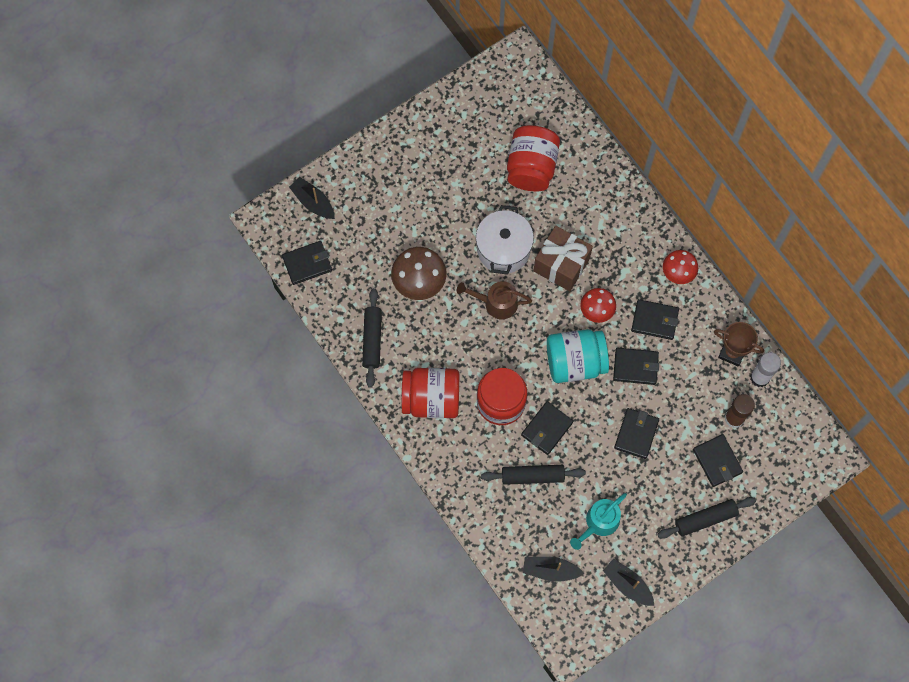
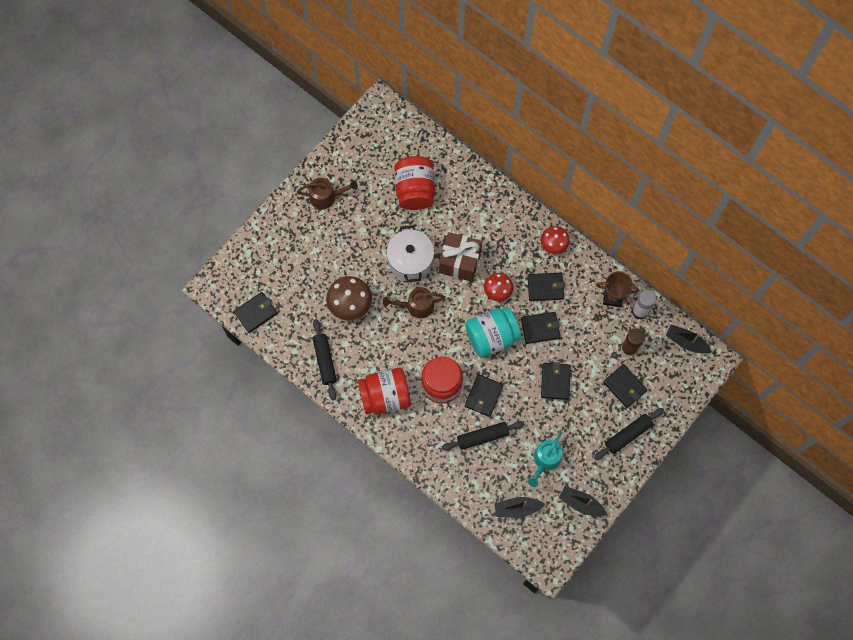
camera: 15 degrees left, 0 degrees up
black boat [289,177,335,219] -> black boat moved to [666,325,712,354]
none -> brown watering can [297,178,358,209]

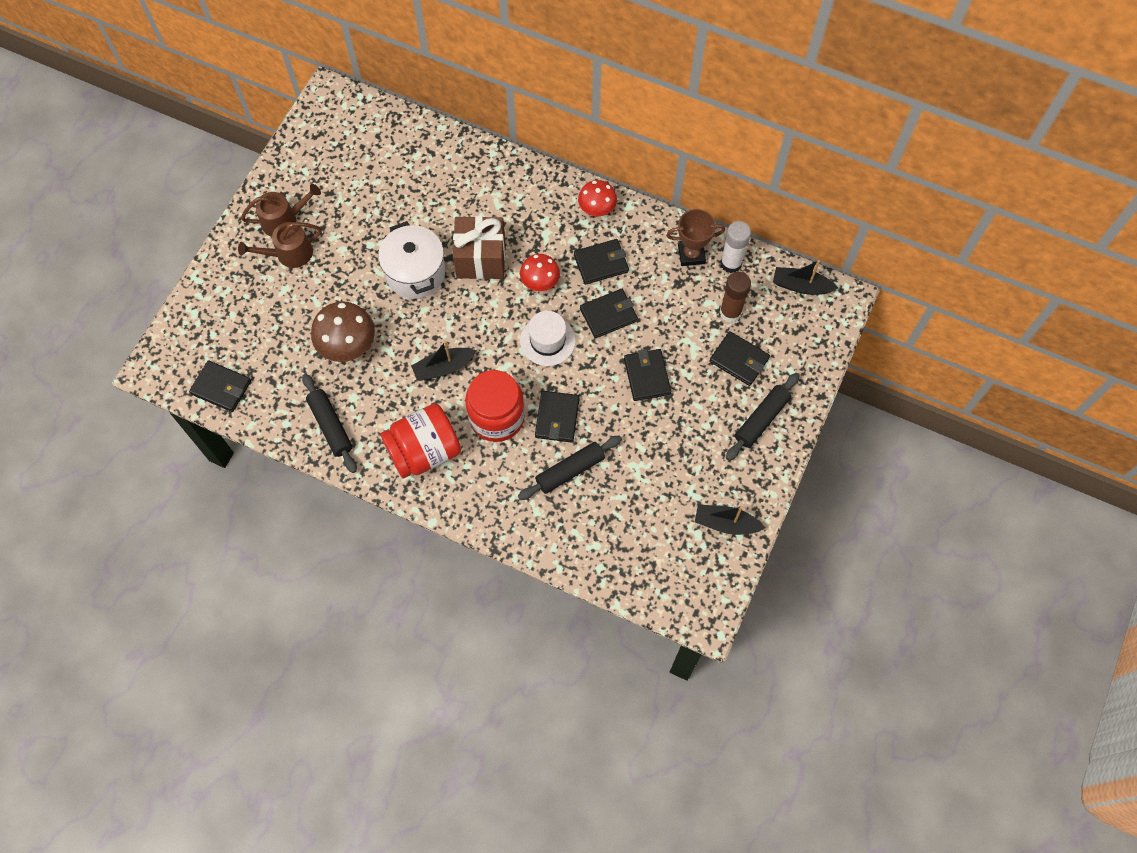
camera: 15 degrees left, 5 degrees down
black wallet [234,292,278,333] -> black wallet turned 75 degrees clockwise [189,360,251,412]
brown watering can [383,287,445,318] -> brown watering can moved to [238,222,322,268]
red jar [394,156,435,210] -> none
turquoise jar [465,307,521,358] -> white hat [520,311,576,366]
black boat [494,497,545,518] -> black boat moved to [411,341,477,381]
turquoise watering can [528,431,562,487] -> none

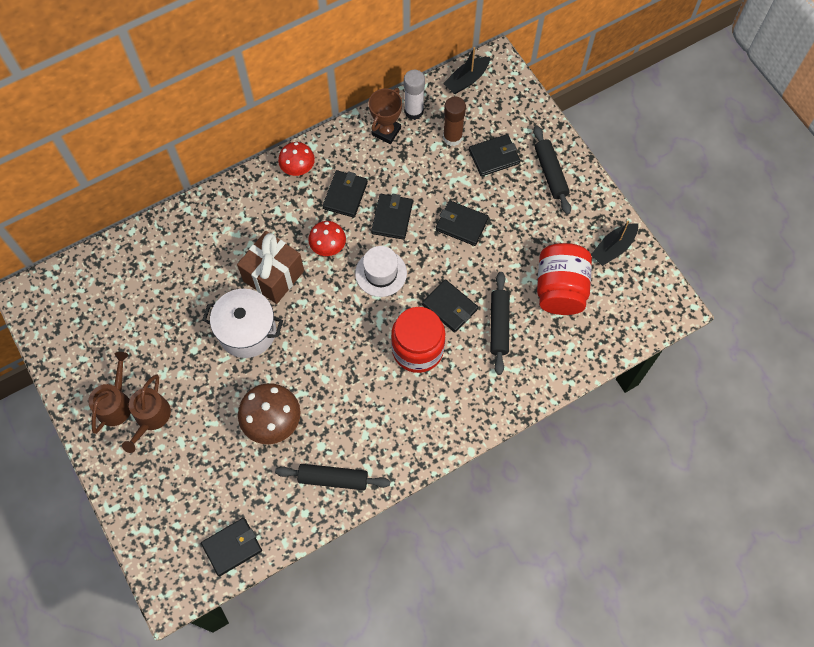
camera: 55 degrees left, 0 degrees up
red jar [380,403,461,478] -> red jar moved to [537,243,592,315]
black boat [411,341,477,381] -> none

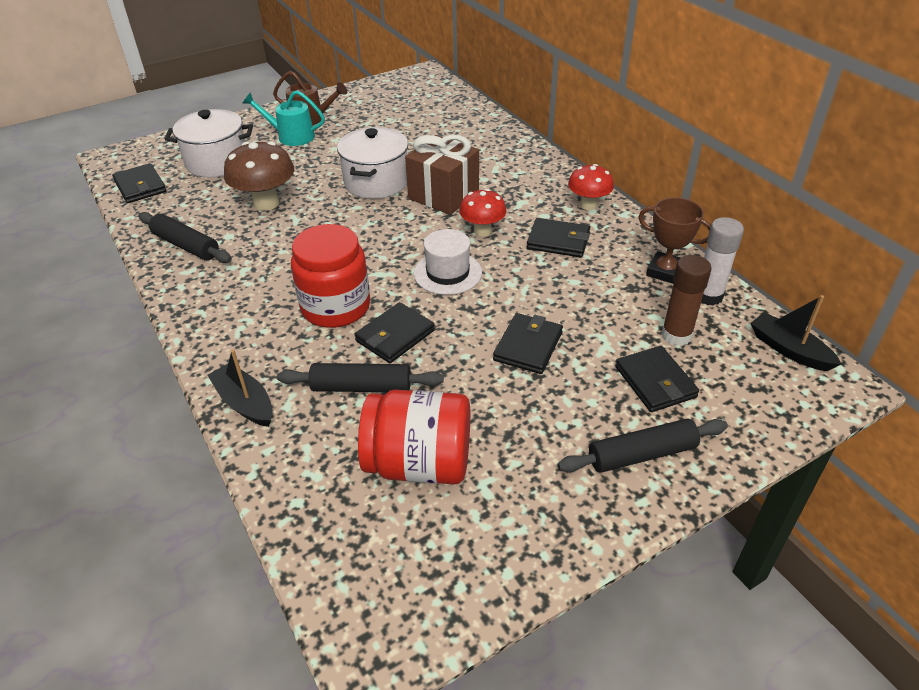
camera: 90 degrees right, 25 degrees down
brown watering can [122,374,171,453] -> turquoise watering can [243,90,325,146]
black rolling pin [275,464,390,490] -> black rolling pin turned 60 degrees counterclockwise [138,212,232,263]
black wallet [371,194,413,240] -> none
black boat [591,221,638,266] -> black boat moved to [207,350,273,427]
none -> white pot [165,109,253,178]

